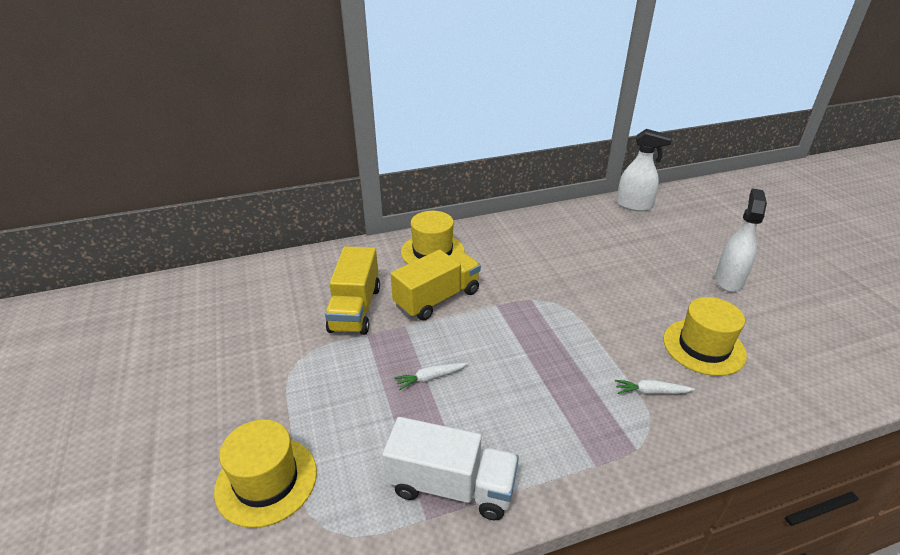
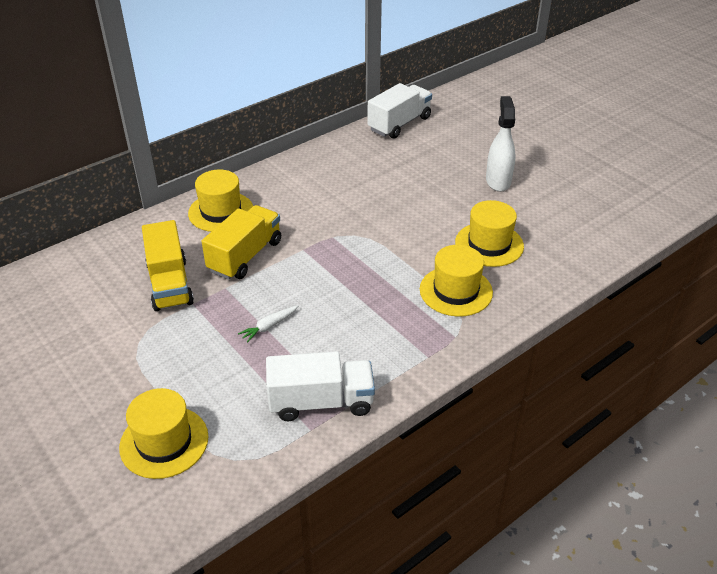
camera: 20 degrees left, 5 degrees up
white carrot [615,380,695,394] -> yellow hat [420,245,493,317]
white spray bottle [617,129,673,211] -> white truck [367,83,432,139]

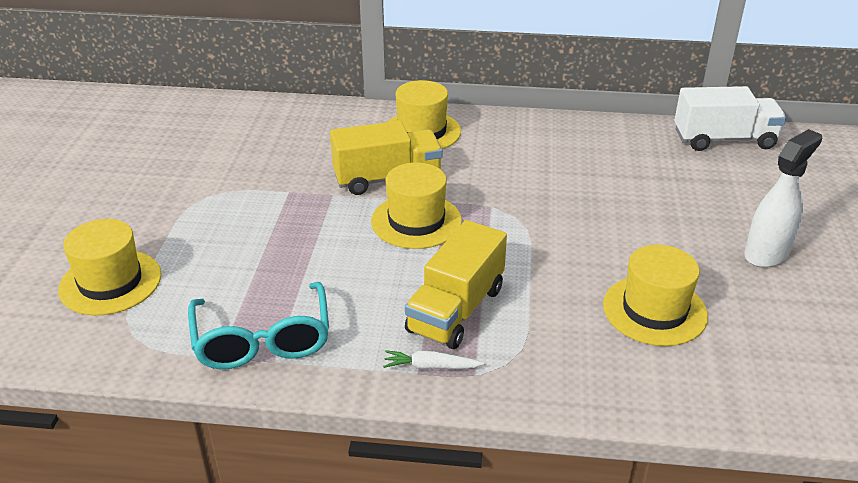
camera: 45 degrees right, 5 degrees down
yellow truck [142,220,194,311] -> yellow truck moved to [405,220,507,349]
white carrot [238,305,298,343] -> white carrot moved to [383,350,484,369]
white truck [266,351,375,421] -> turquoise glasses [188,282,329,369]
yellow hat [420,245,493,317] -> yellow hat moved to [371,163,462,249]

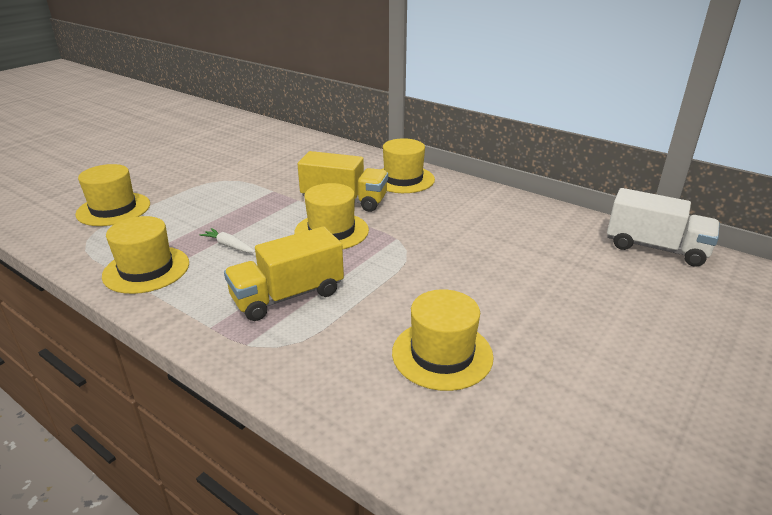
camera: 30 degrees right, 5 degrees down
turquoise glasses [188,282,329,369] -> yellow hat [102,216,189,294]
white carrot [383,350,484,369] -> white carrot moved to [200,228,255,253]
white spray bottle [744,129,822,268] -> none

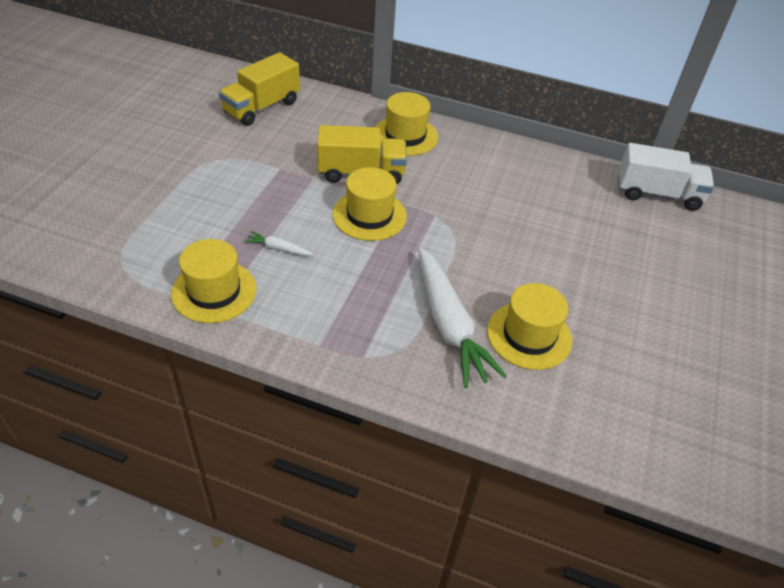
camera: 20 degrees left, 15 degrees up
yellow hat [75,164,150,226] -> none
yellow truck [224,226,344,321] -> yellow truck moved to [219,52,300,126]
none -> white carrot [418,247,507,388]

